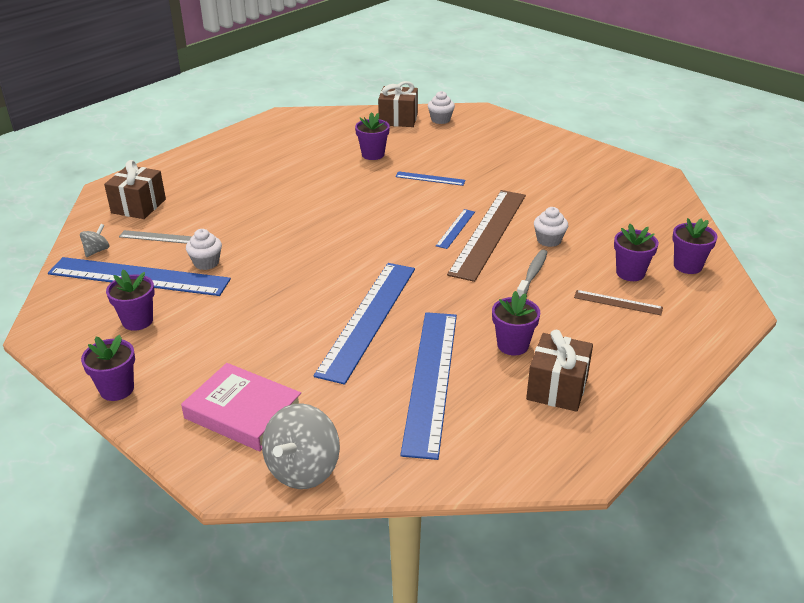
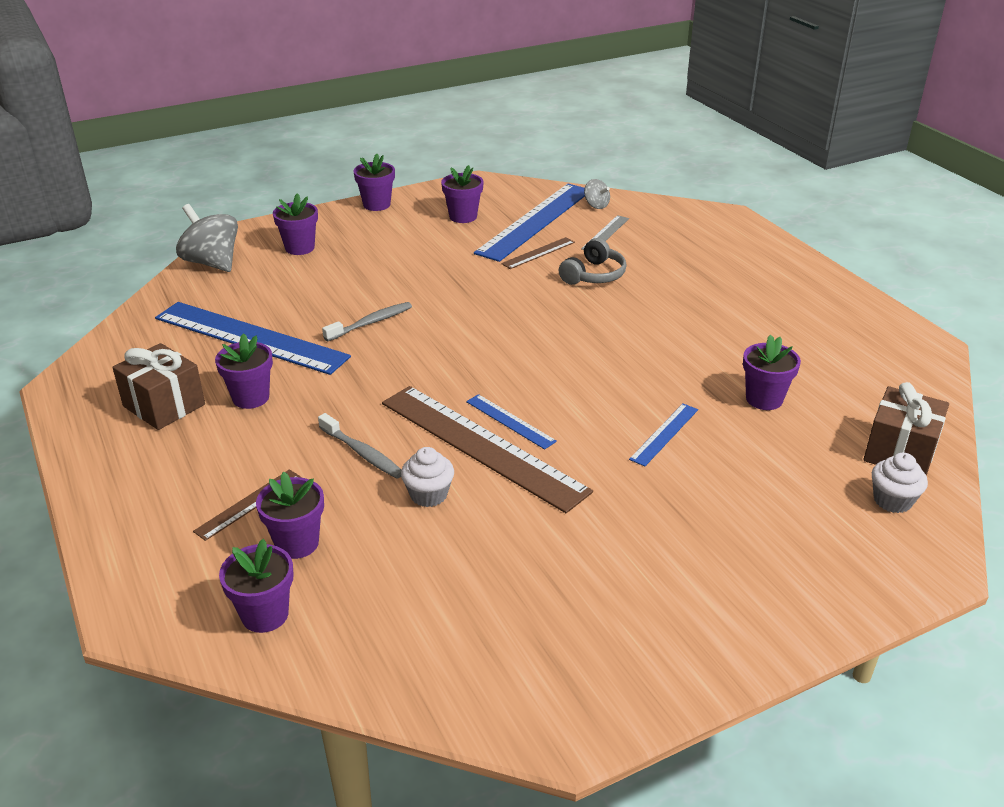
camera: 110 degrees right, 0 degrees up
brown gift [104,160,166,219] -> none
pink book [181,363,301,451] -> purple flower pot [273,193,318,255]
white cupcake [186,229,222,270] -> brown ruler [501,237,575,269]
blue ruler [314,263,415,385] -> grey toothbrush [322,302,412,341]
none -> grey headphones [559,238,627,285]

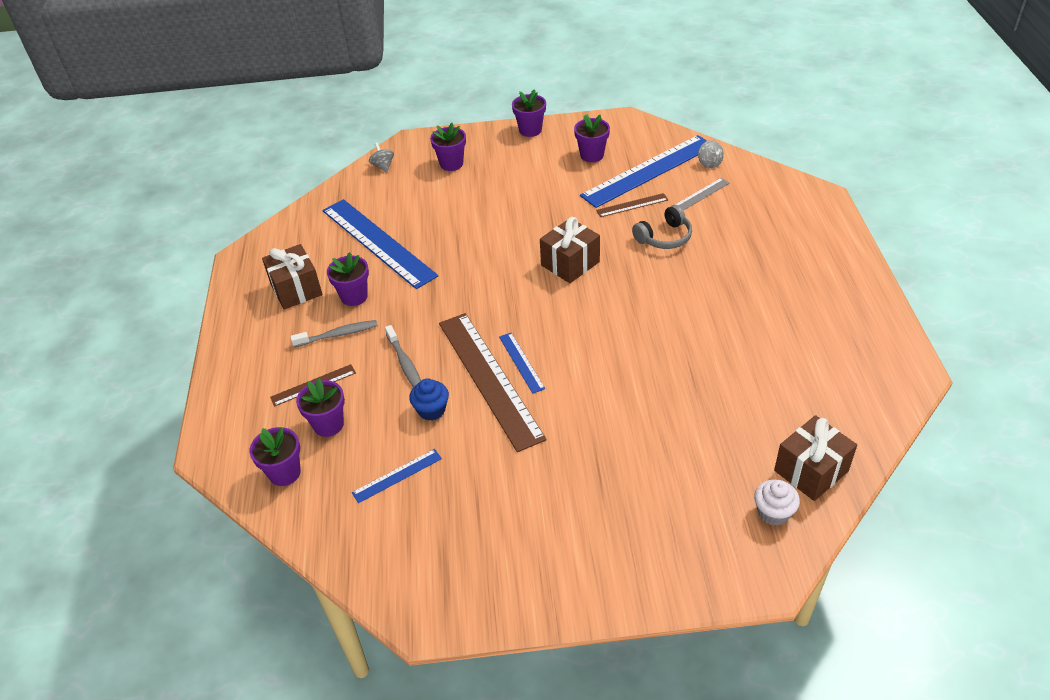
camera: 25 degrees right, 10 degrees up
grey spinning top [176,204,238,272] -> grey spinning top [369,143,394,172], size x0.51
grey toothbrush [322,302,412,341] -> grey toothbrush moved to [290,320,378,347]
white cupcake [401,447,454,507] -> blue cupcake [409,379,449,421]
blue ruler [629,404,698,466] -> blue ruler moved to [352,449,442,503]
purple flower pot [743,335,801,410] -> none
none -> brown gift [540,217,600,283]

